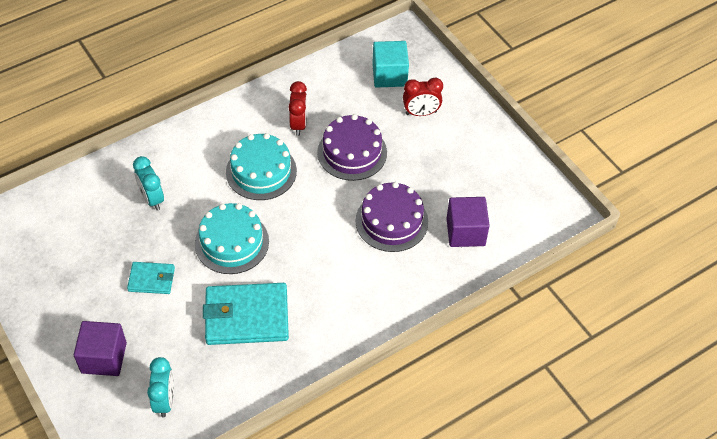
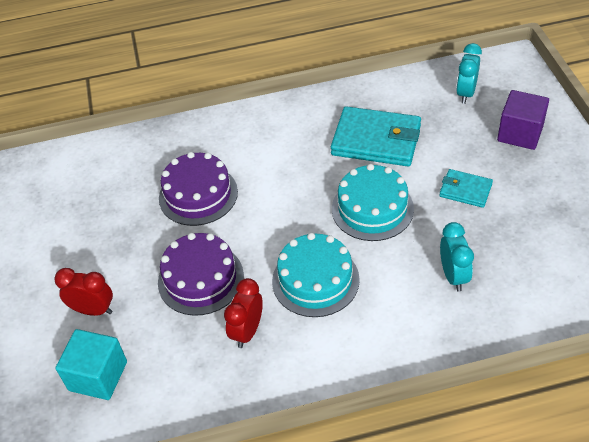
camera: 155 degrees left, 5 degrees down
purple cube [446,197,490,247] -> none

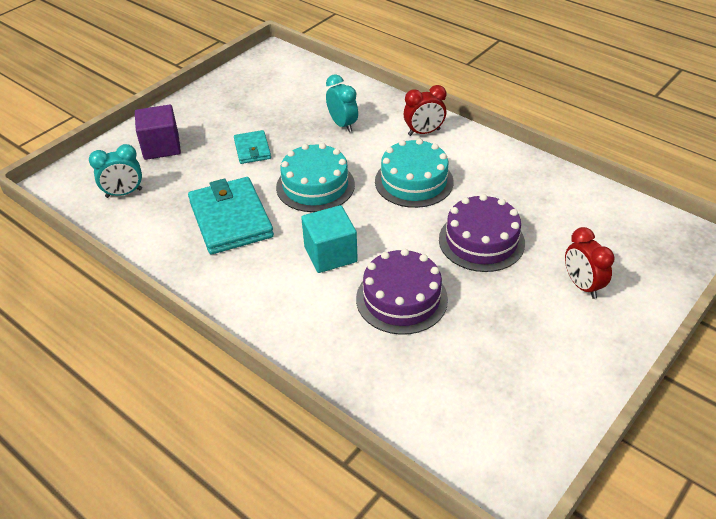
camera: 130 degrees left, 5 degrees down
turquoise cube [55,329,127,400] -> turquoise cube moved to [301,205,358,273]
red clock [224,278,263,348] -> red clock moved to [404,85,447,136]
turquoise clock [440,222,474,292] -> turquoise clock turned 105 degrees clockwise [326,74,358,132]

